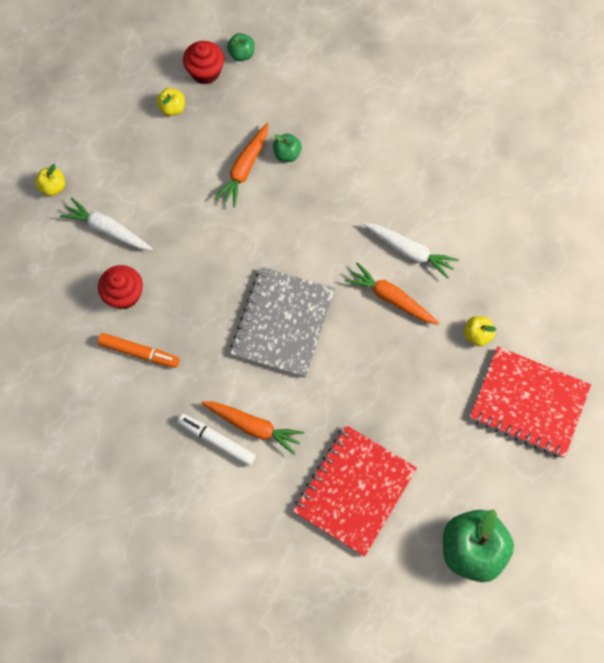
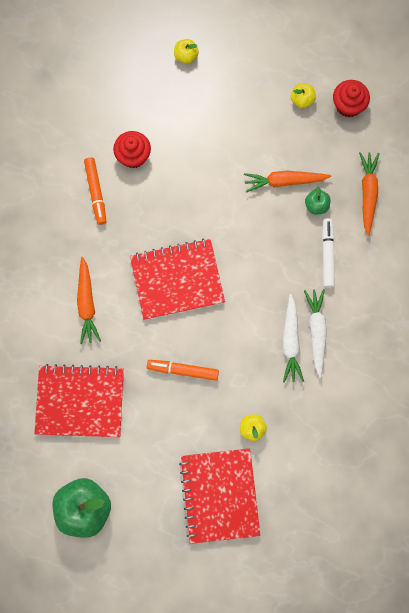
camera: 60 degrees right, 5 degrees up
white carrot [60,198,153,250] -> white carrot moved to [304,289,327,378]
white marker [178,414,256,466] -> white marker moved to [322,218,335,288]
green apple [227,33,255,61] -> none
grey notebook [230,267,335,378] -> red notebook [130,239,225,320]
orange carrot [345,262,439,325] -> orange carrot moved to [359,152,380,236]
none -> orange marker [147,360,219,381]

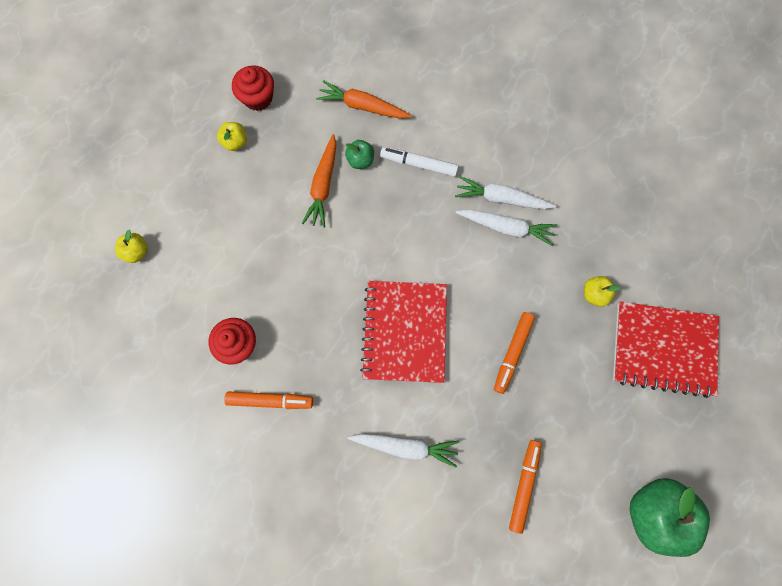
camera: 75 degrees left, 0 degrees up
red notebook [34,364,124,437] -> orange marker [509,440,542,534]
orange carrot [77,257,101,344] -> white carrot [348,434,459,467]

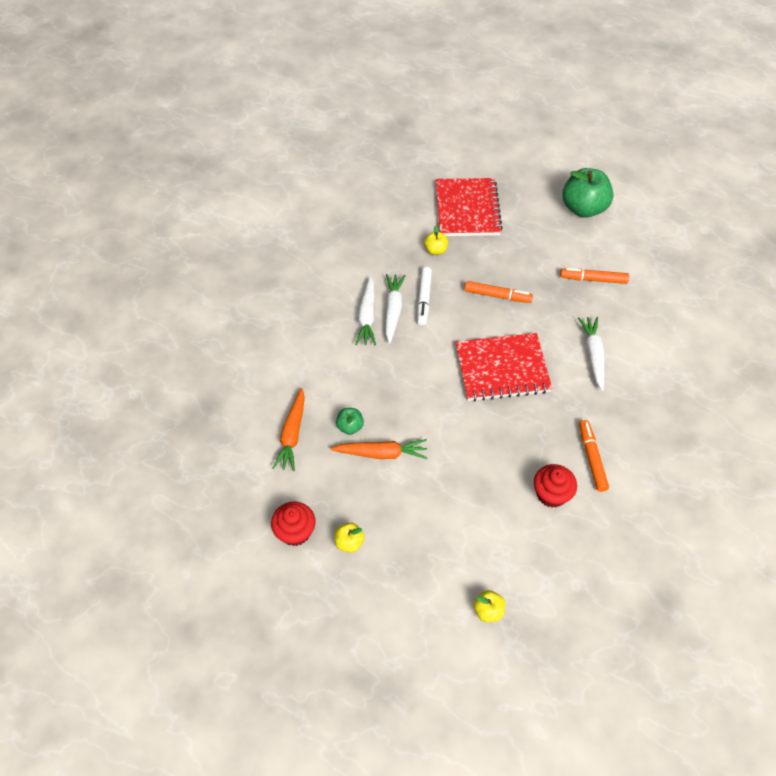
camera: 100 degrees left, 20 degrees down
white marker [380,147,458,177] -> white marker moved to [417,267,432,325]

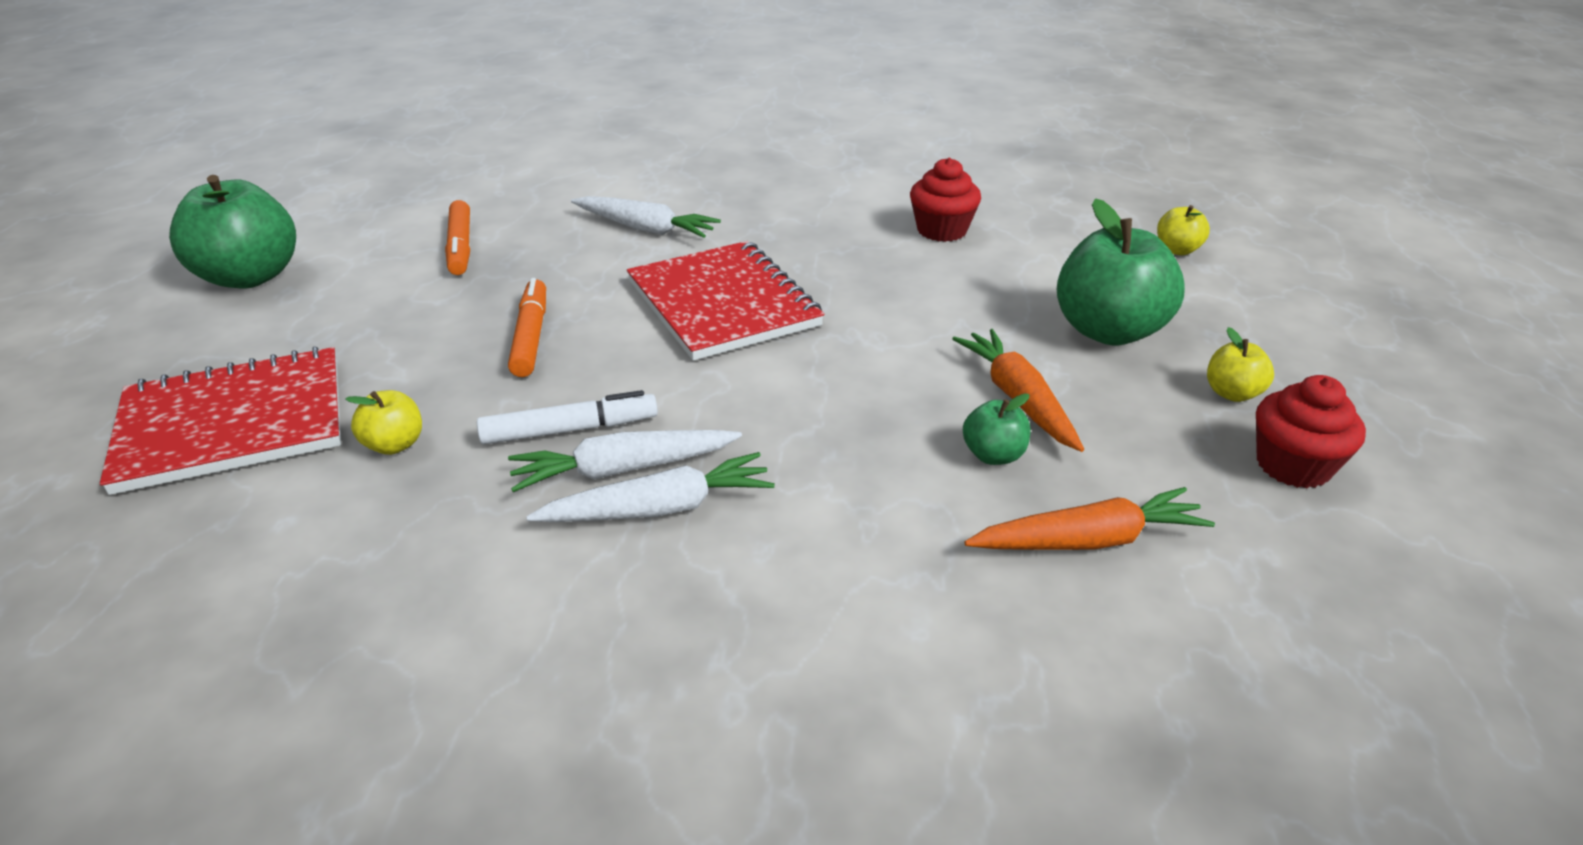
camera: 110 degrees left, 20 degrees down
white carrot [578,317,605,391] -> white carrot turned 135 degrees counterclockwise [571,196,721,238]
orange marker [579,420,609,492] -> none
none -> green apple [1057,198,1185,345]

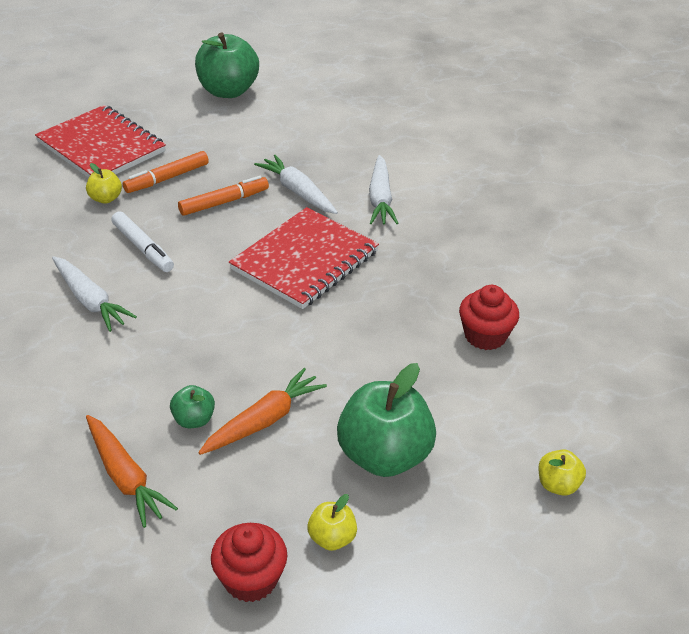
camera: 65 degrees right, 5 degrees up
orange marker [445,200,470,275] -> orange marker moved to [123,151,209,193]
white carrot [508,430,742,492] -> white carrot moved to [254,155,338,214]

